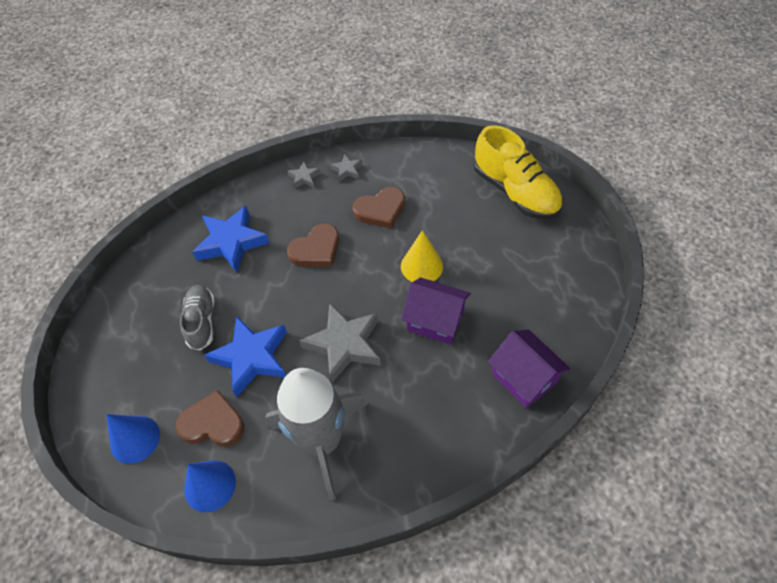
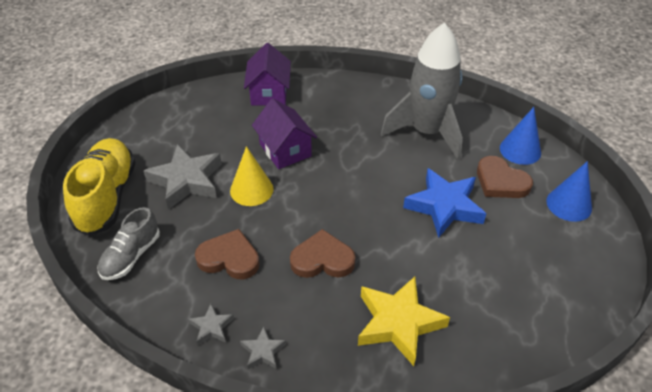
camera: 145 degrees left, 10 degrees down
grey shoe [180,285,214,350] -> grey shoe moved to [98,207,160,280]
blue star [192,206,269,272] -> yellow star [358,277,450,366]
grey star [299,303,381,383] -> grey star moved to [143,144,222,210]

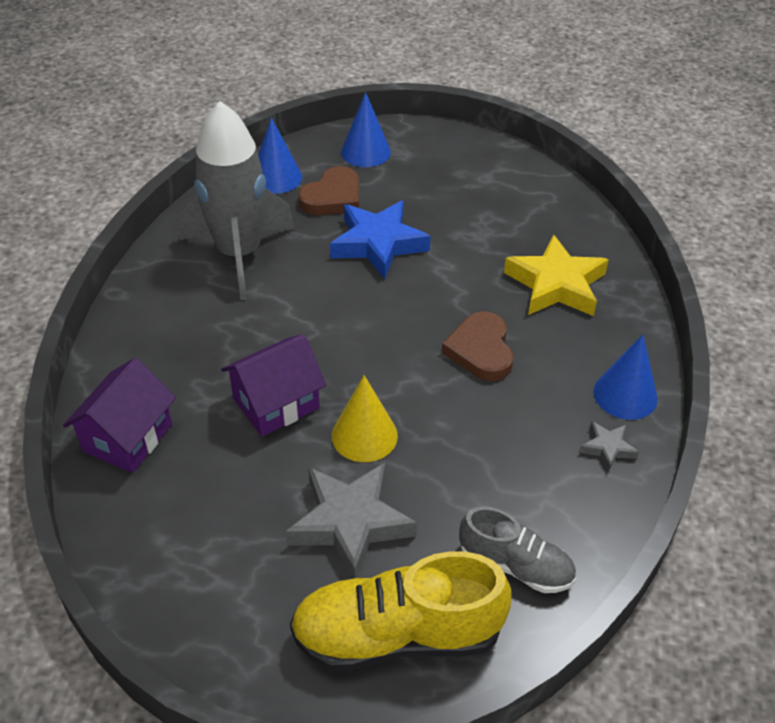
camera: 95 degrees left, 0 degrees up
brown heart [195,229,260,279] -> none
grey star [240,327,286,369] -> blue cone [593,334,658,420]
purple house [244,43,291,106] -> purple house turned 60 degrees counterclockwise [63,358,176,473]

